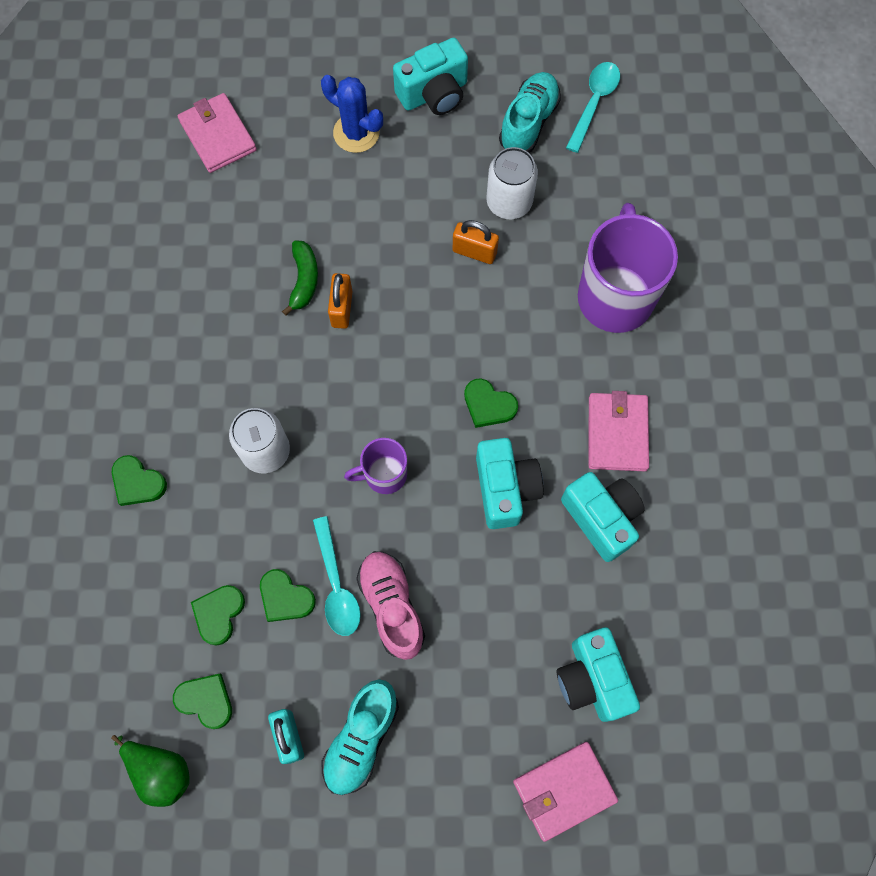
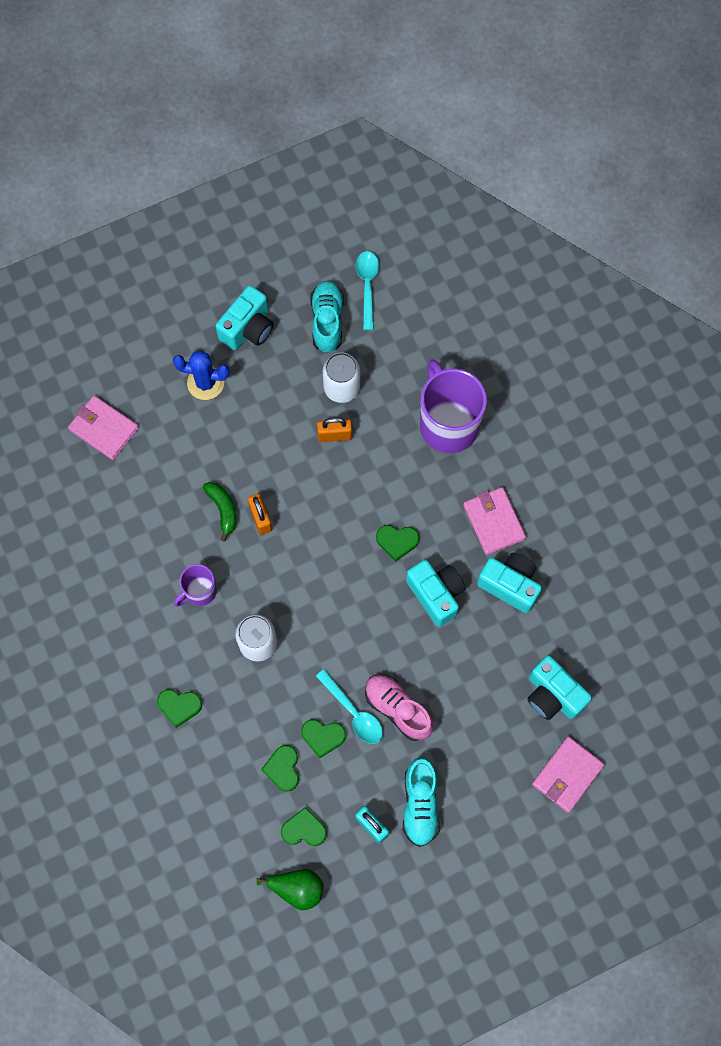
camera: 25 degrees left, 0 degrees up
purple mug [344,438,407,494] -> purple mug moved to [174,564,217,606]

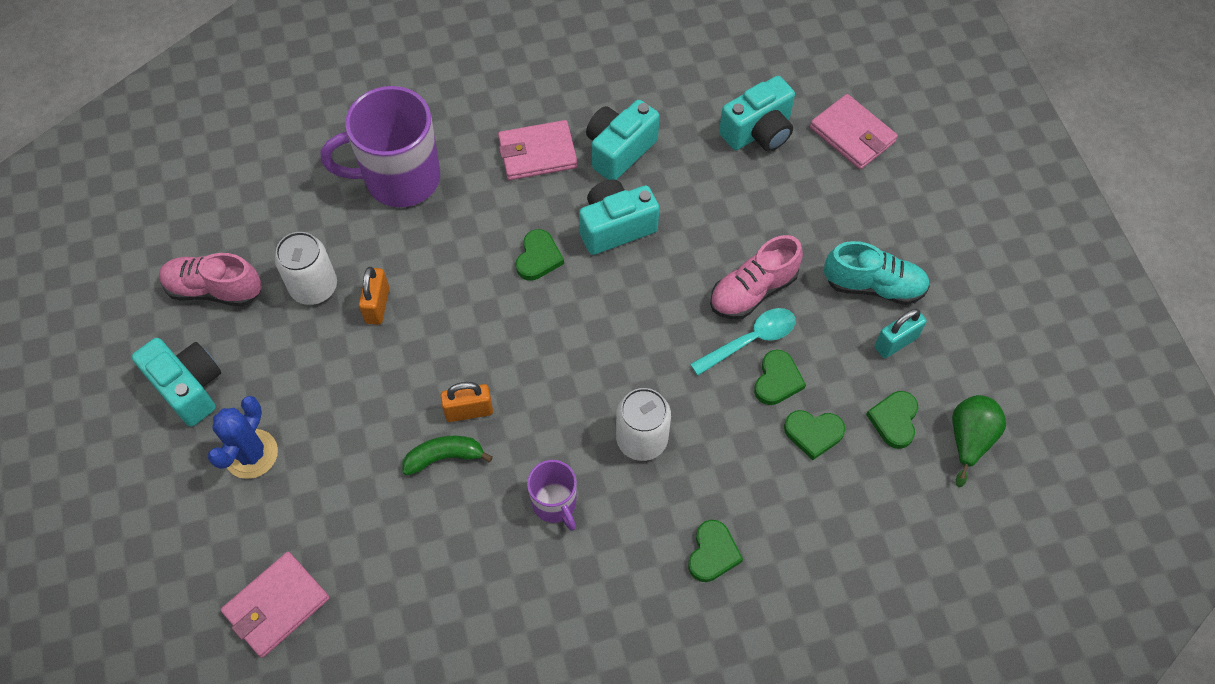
camera: 80 degrees left, 10 degrees down
turquoise shoe [310,281,344,353] -> pink shoe [159,253,262,306]
turquoise spoon [356,251,379,330] -> none

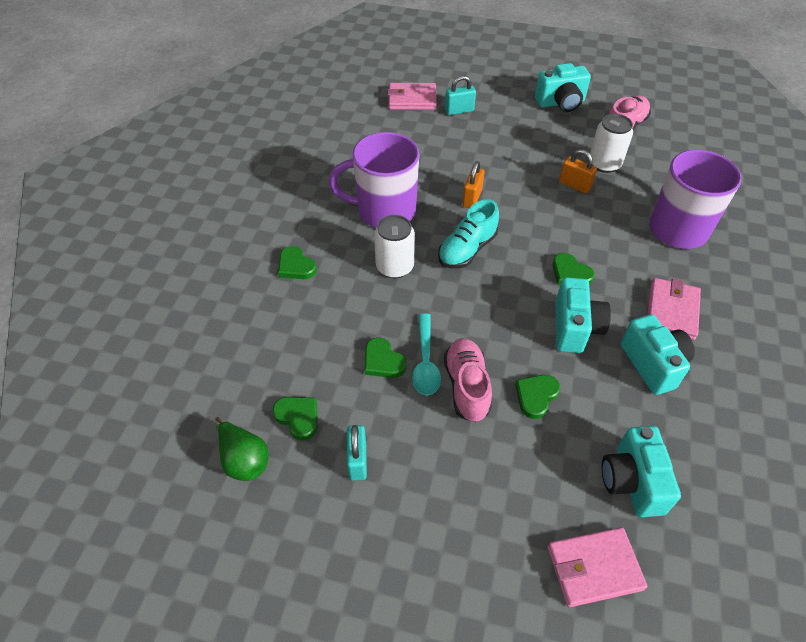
camera: 120 degrees right, 10 degrees down
blue cactus [208,396,278,479] -> none
pink wallet [221,552,329,658] -> pink wallet turned 75 degrees counterclockwise [388,83,437,110]
green banana [402,436,493,476] -> none
purple mug [527,460,577,531] -> purple mug [329,132,419,228], size x1.93
green heart [784,410,845,460] -> green heart moved to [515,375,560,419]
turquoise shoe [824,241,930,305] -> turquoise shoe moved to [438,199,499,269]
none -> turquoise padlock [445,76,476,115]

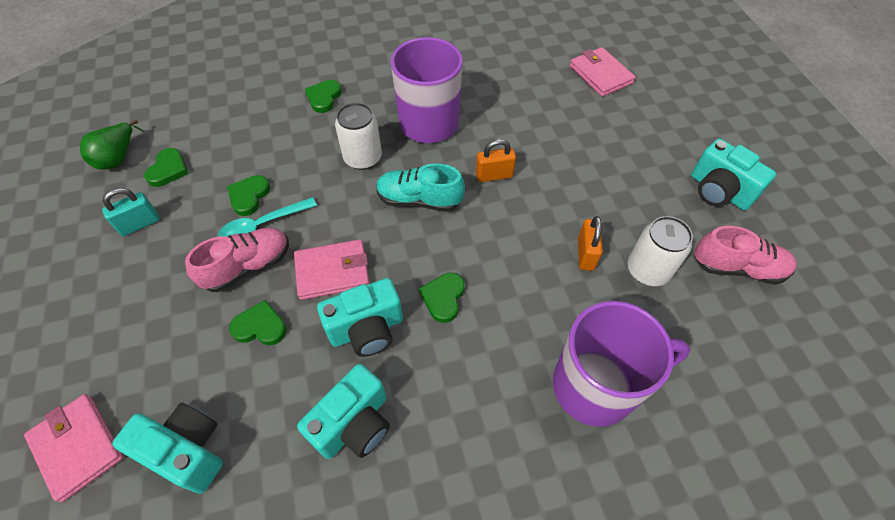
camera: 60 degrees right, 5 degrees up
turquoise padlock [445,76,476,115] -> none
turquoise camera [602,426,681,517] -> turquoise camera turned 60 degrees clockwise [112,403,223,494]
pink wallet [647,278,701,340] -> pink wallet moved to [294,239,370,300]

